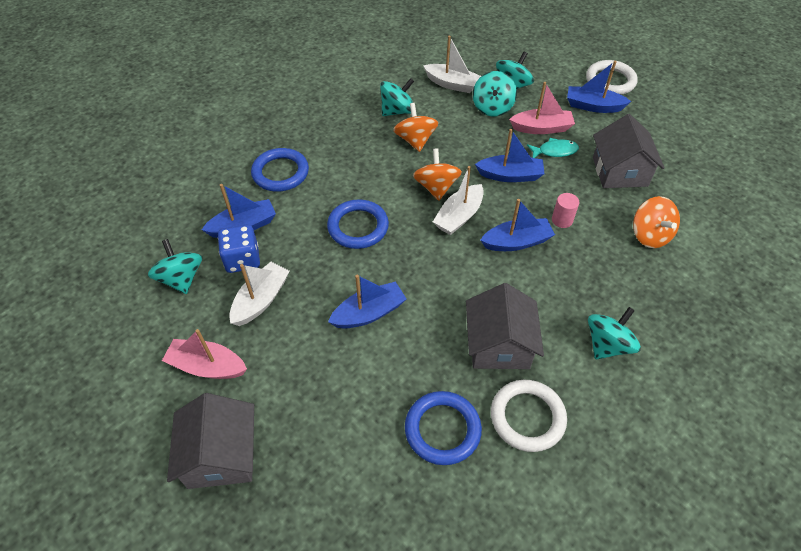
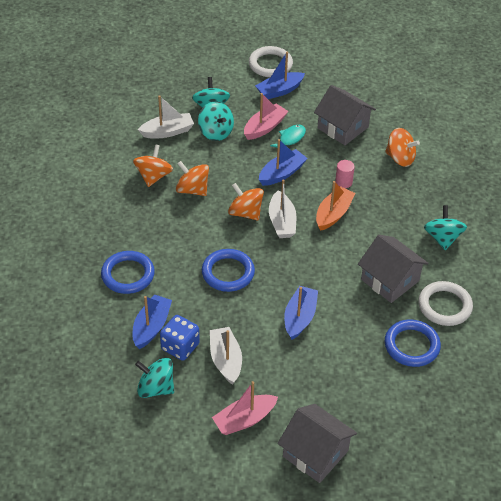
camera: 45 degrees left, 5 degrees down
turquoise spinning top [380,78,414,116] -> orange spinning top [133,144,173,187]
blue boat [480,199,555,251] -> orange boat [316,181,355,231]

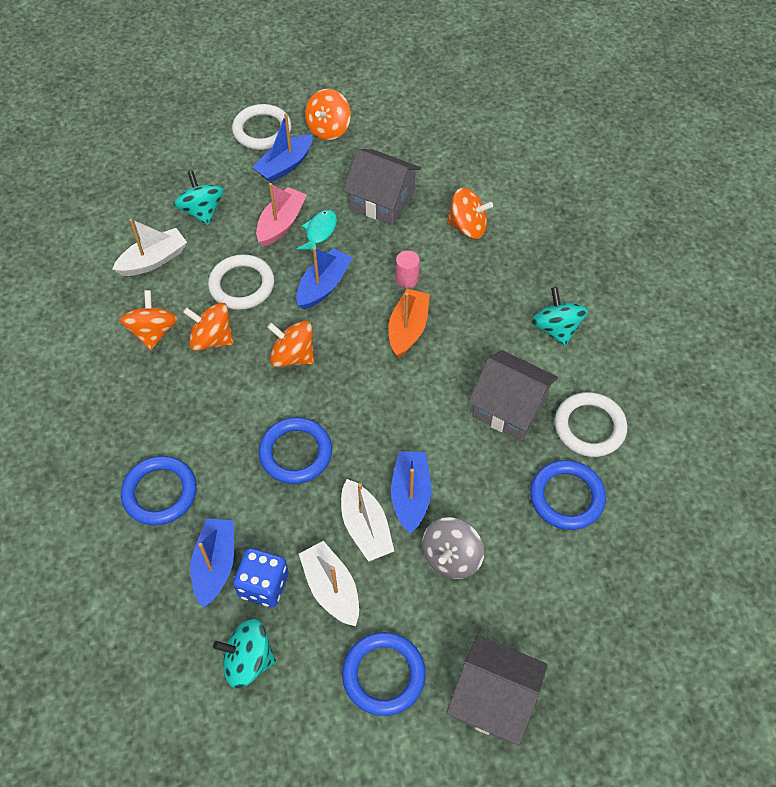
camera: 15 degrees left, 10 degrees up
turquoise spinning top [198,102,234,141] -> none
pink boat [212,381,278,435] -> blue ring [342,632,426,716]
white boat [269,180,296,238] -> white boat moved to [341,479,394,562]
none -> white ring [208,254,274,310]
none -> orange spinning top [305,89,351,140]
none -> grey spinning top [422,517,484,579]

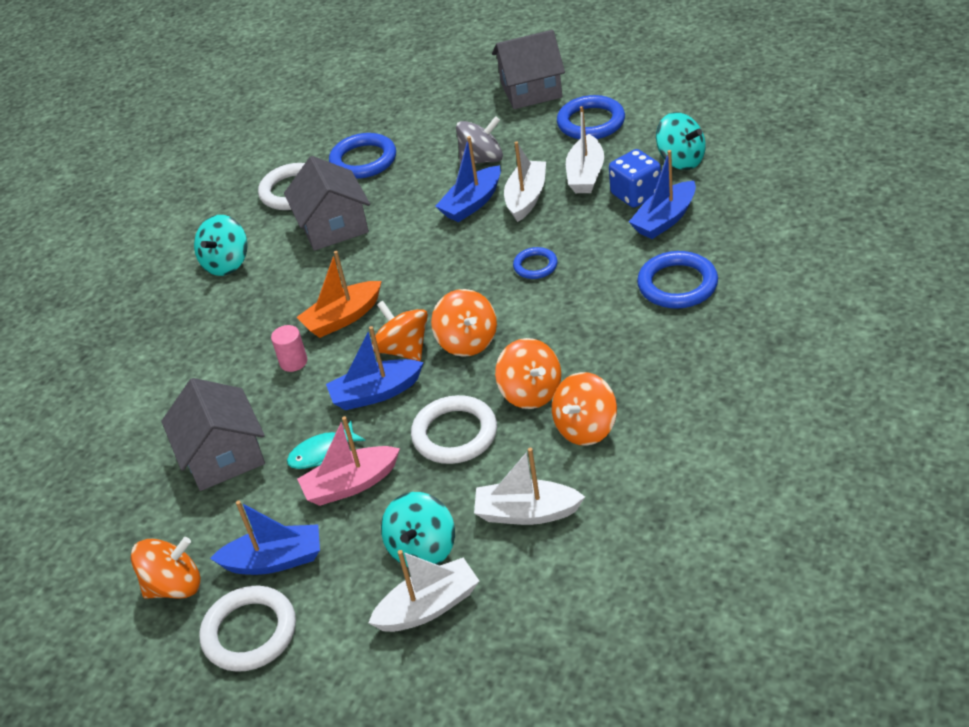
camera: 135 degrees left, 15 degrees down
blue ring [258,417,332,484] -> blue ring [513,247,558,279], size x0.58
grey house [446,635,547,745] -> grey house turned 75 degrees counterclockwise [492,30,565,109]
orange spinning top [447,188,493,239] -> orange spinning top moved to [372,301,428,361]
none -> white boat [368,550,479,632]

